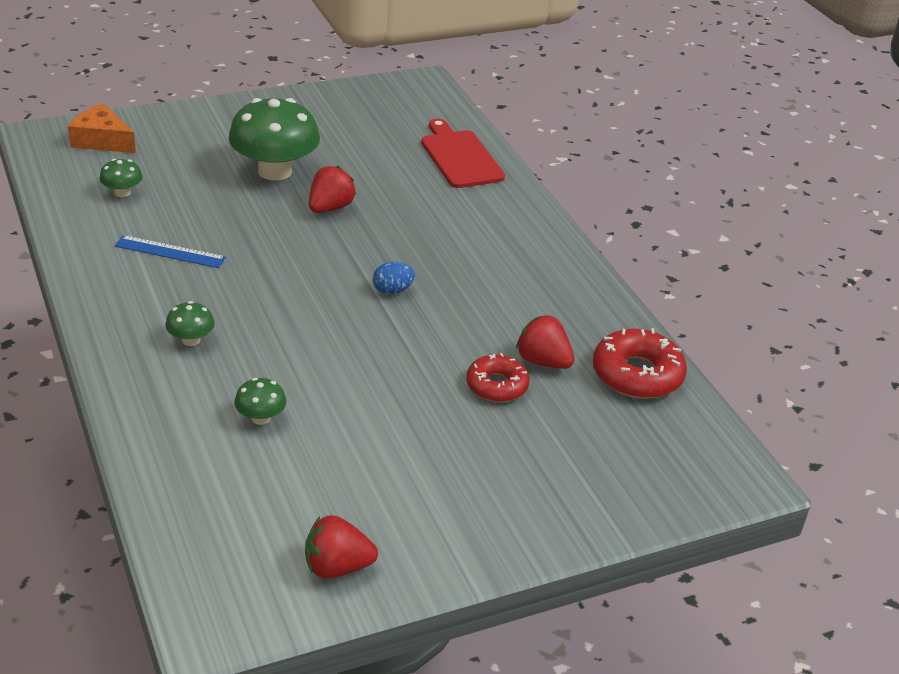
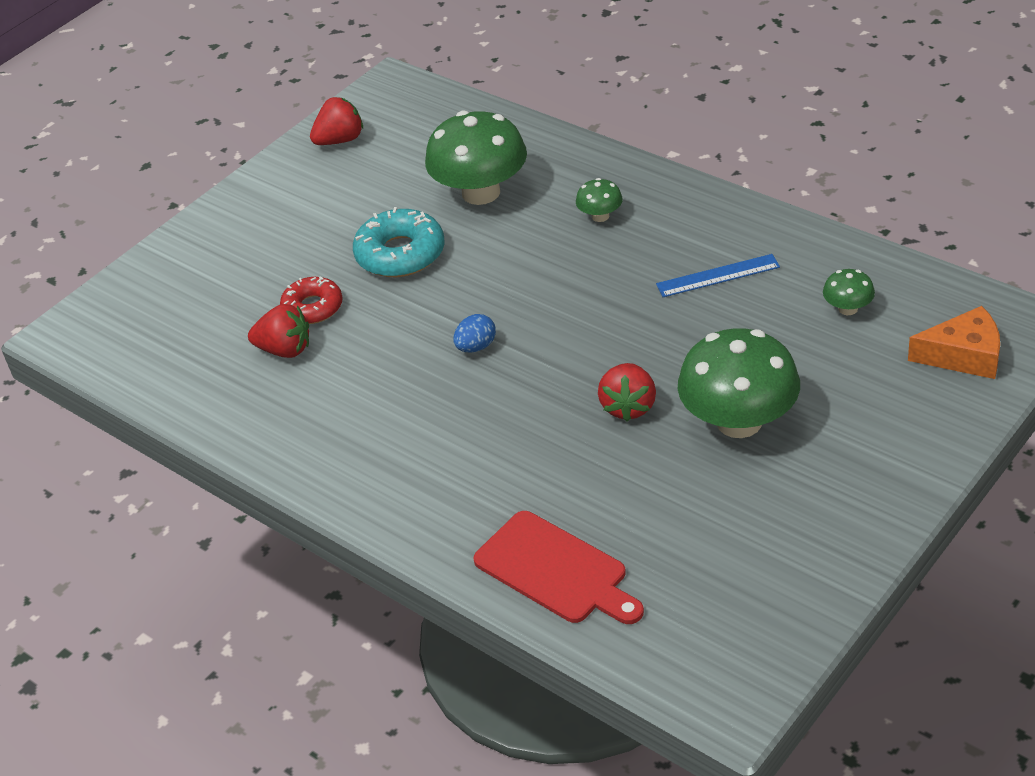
camera: 160 degrees right, 5 degrees up
green mushroom [234,378,286,425] -> green mushroom [425,111,527,205], size x2.22
red donut [593,328,687,399] -> none
none -> turquoise donut [353,207,445,277]

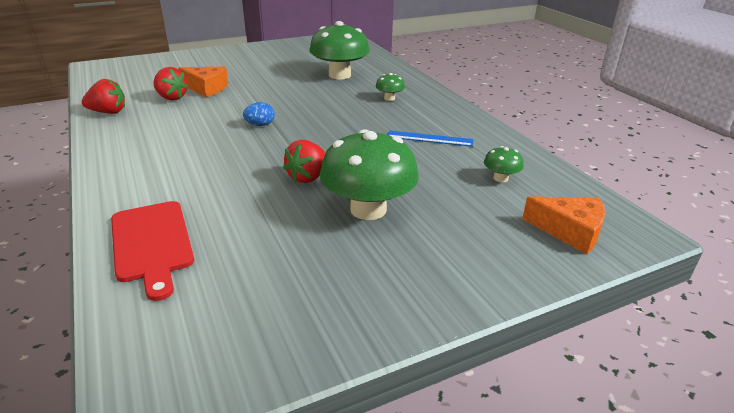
camera: 20 degrees right, 10 degrees down
red donut [280,276,343,324] -> orange cheese [178,67,228,97]
red strawberry [310,97,363,145] -> red strawberry moved to [82,79,125,114]
turquoise donut [353,207,445,277] -> none

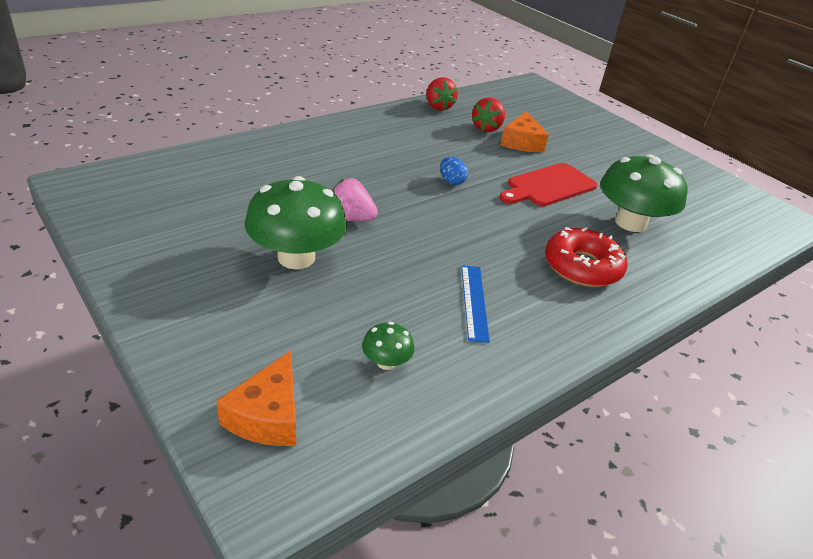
camera: 75 degrees right, 5 degrees up
red cutting board [111,201,194,301] -> red cutting board moved to [499,163,598,206]
red strawberry [283,140,325,183] -> pink strawberry [332,178,378,221]
green mushroom [376,73,405,101] -> red donut [545,227,628,287]

